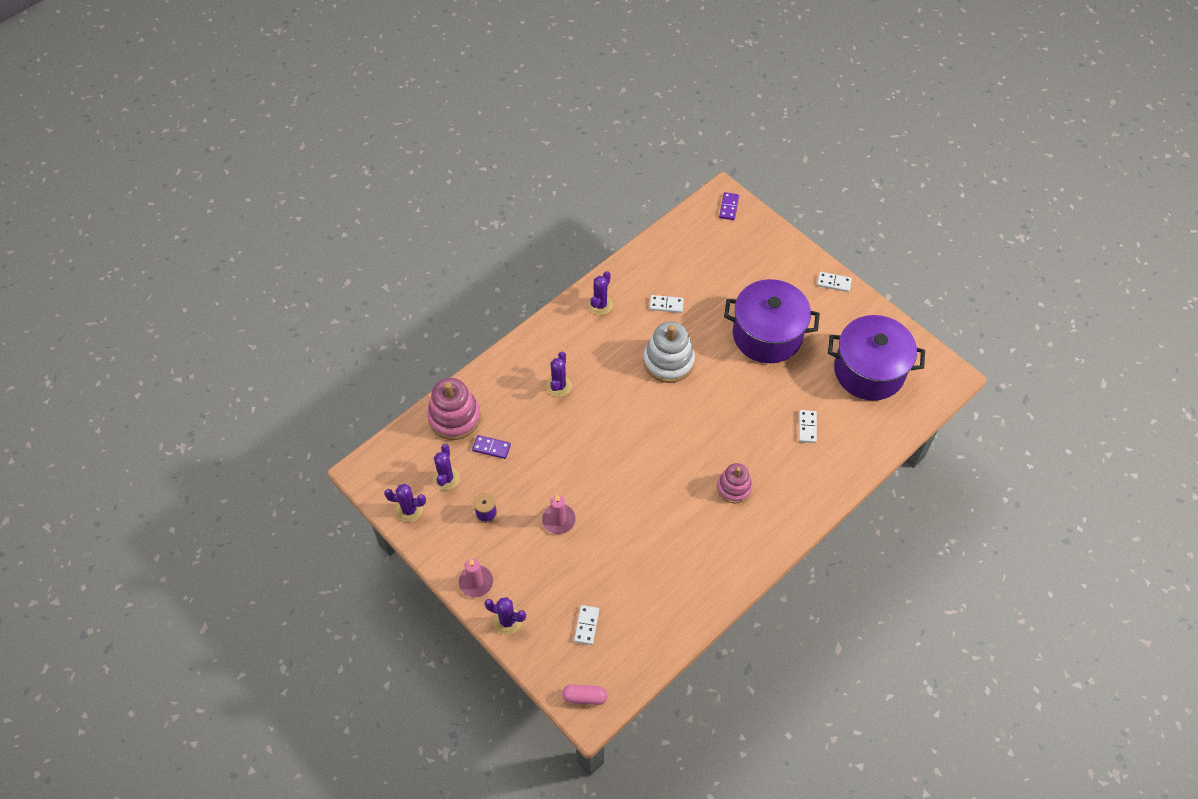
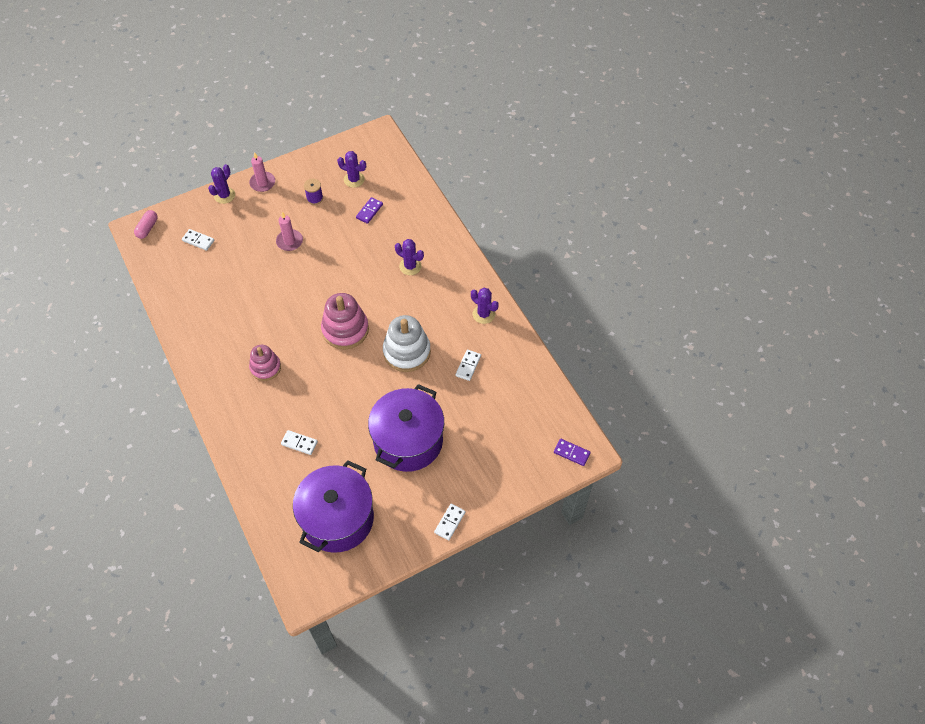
camera: 105 degrees right, 0 degrees up
purple cactus [384,484,426,522] -> none
pink stacking toy [427,378,481,440] -> pink stacking toy moved to [321,293,369,349]

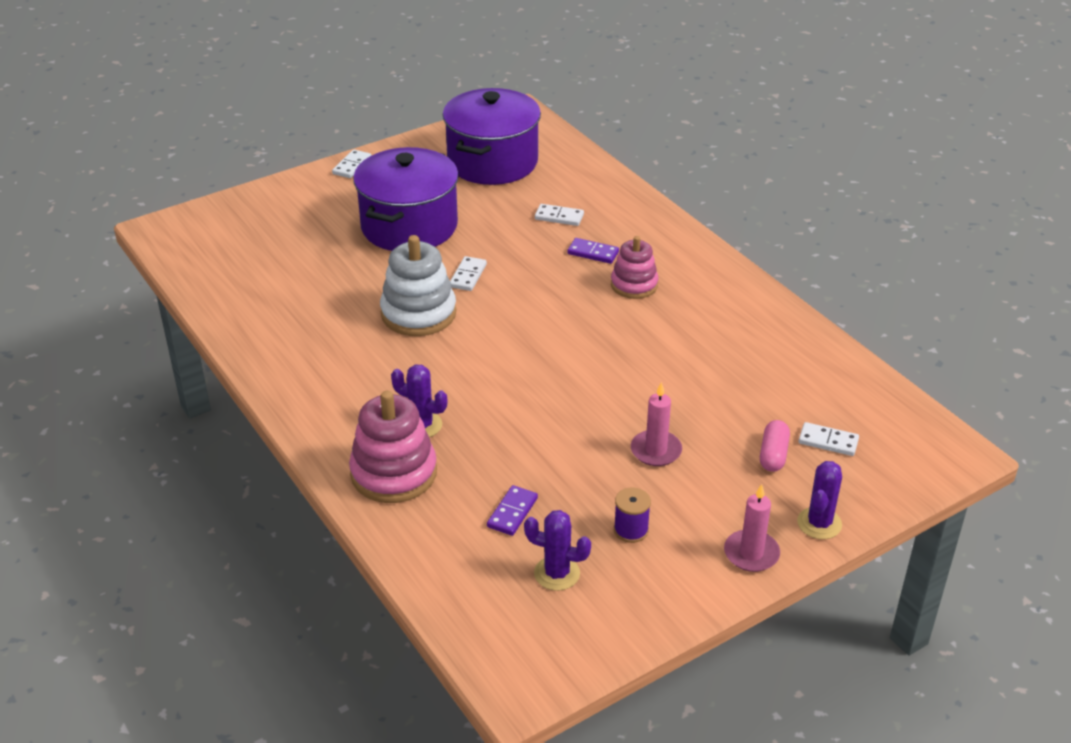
camera: 175 degrees right, 20 degrees down
pink capsule [134,210,158,239] -> pink capsule moved to [760,420,790,472]
pink stacking toy [321,293,369,349] -> pink stacking toy moved to [349,391,437,503]
white domino [455,350,481,381] -> white domino moved to [450,256,487,291]
purple cactus [471,288,499,324] -> none
purple domino [554,439,591,466] -> purple domino moved to [567,238,619,264]

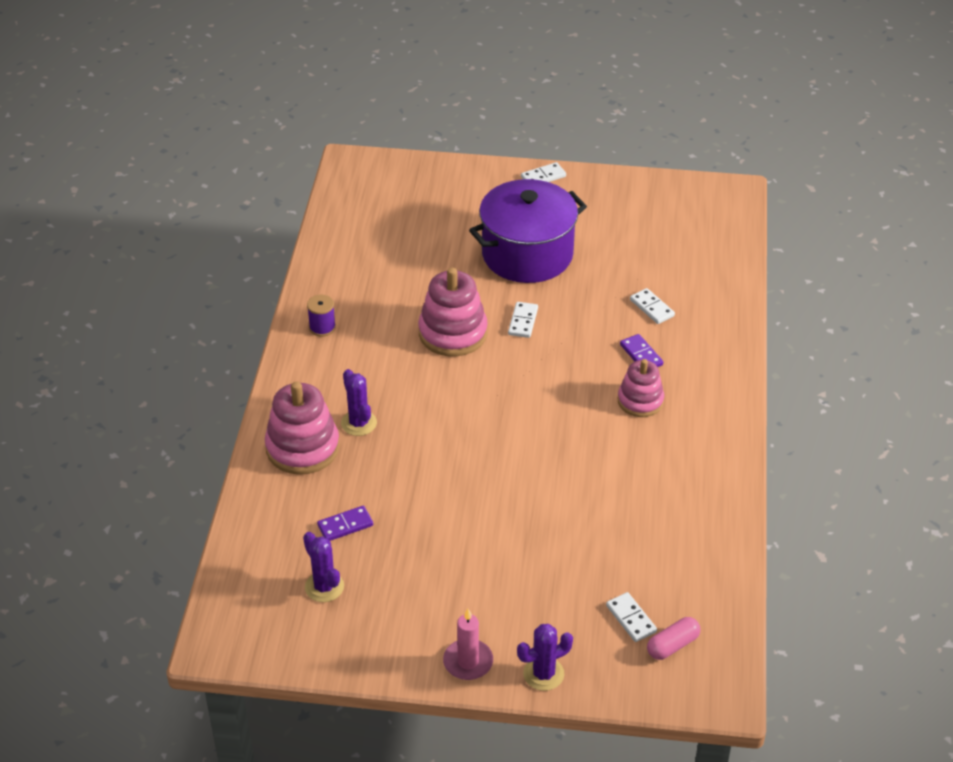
camera: 40 degrees right, 5 degrees up
white stacking toy [380,235,456,336] -> pink stacking toy [418,267,488,357]
purple pot [443,88,541,185] -> none
white domino [450,256,487,291] -> white domino turned 45 degrees counterclockwise [508,302,538,338]
purple spool [614,488,651,543] -> purple spool moved to [307,295,336,337]
pink candle [631,382,682,466] -> none
pink capsule [760,420,790,472] -> pink capsule moved to [647,617,700,660]

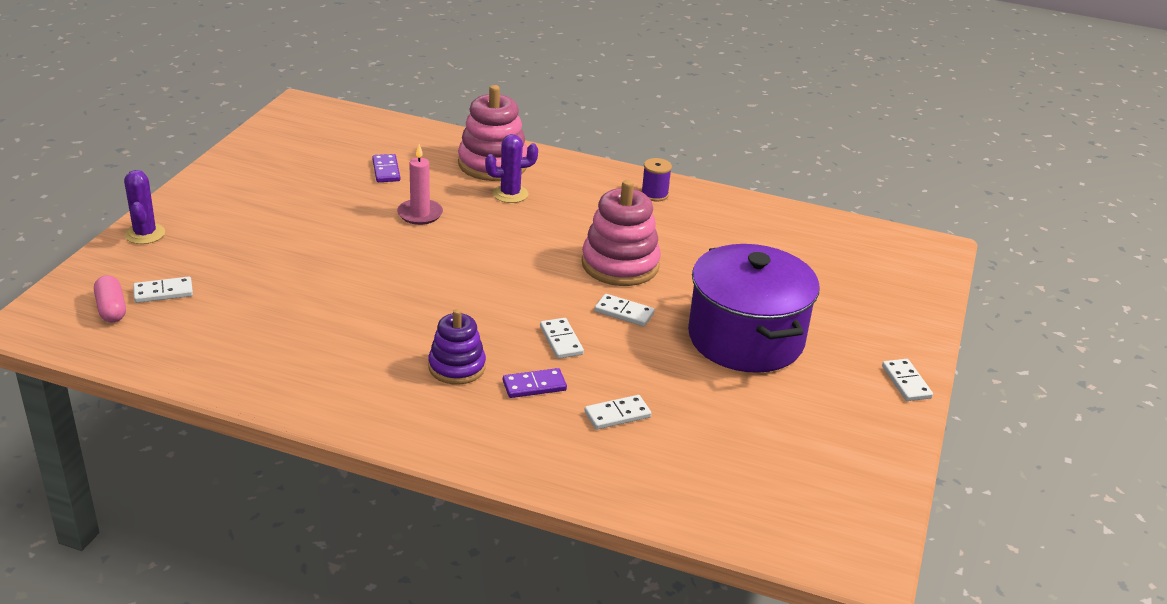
camera: 100 degrees right, 10 degrees down
purple cactus [303,532,344,602] -> none
pink candle [443,609,493,680] -> pink candle moved to [397,144,443,225]
pink stacking toy [618,359,664,417] -> purple stacking toy [428,309,486,384]
none -> white domino [540,318,584,359]

